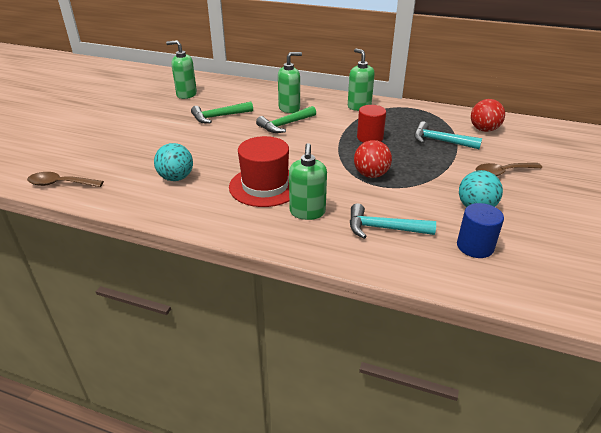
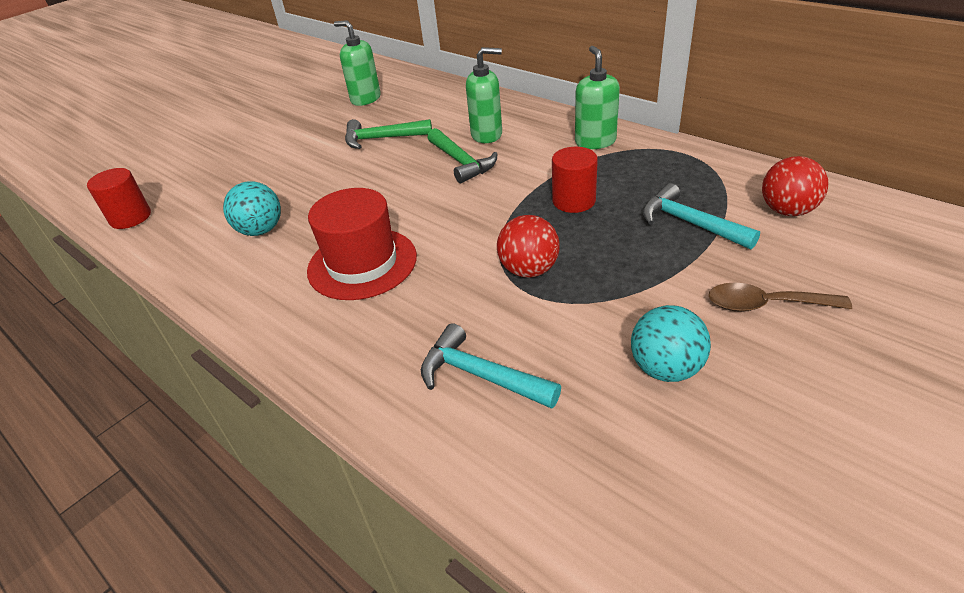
camera: 25 degrees right, 5 degrees up
brown spoon [27,172,104,187] -> red cylinder [87,168,151,229]
green hammer [256,106,316,133] -> green hammer turned 105 degrees counterclockwise [428,128,497,183]
green soap dispenser [289,143,327,220] -> none
blue cylinder [457,203,504,258] -> none

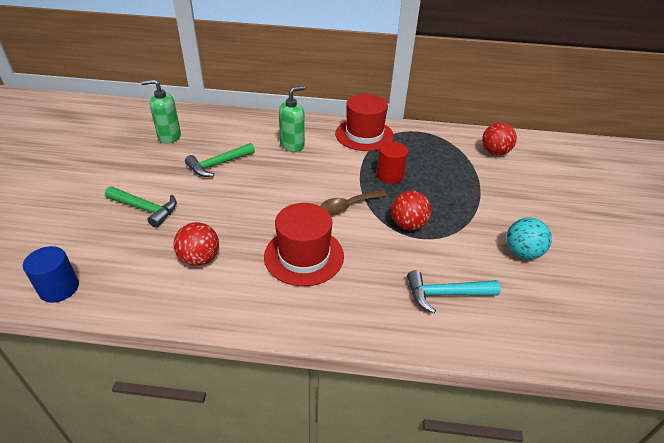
camera: 40 degrees left, 0 degrees up
red cylinder [87,168,151,229] -> blue cylinder [23,246,79,303]
turquoise ball [223,181,281,236] -> red ball [174,222,219,266]
green hammer [428,128,497,183] -> green hammer moved to [105,187,177,228]
green soap dispenser [575,46,620,149] -> red hat [335,94,394,151]
turquoise hammer [642,183,760,250] -> none
brown spoon [709,282,852,312] -> brown spoon moved to [320,190,387,215]

